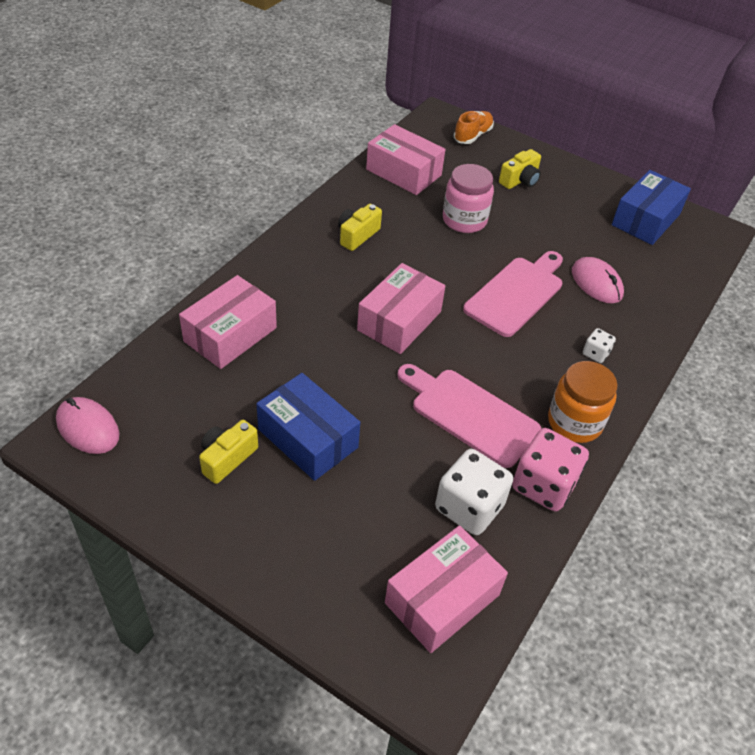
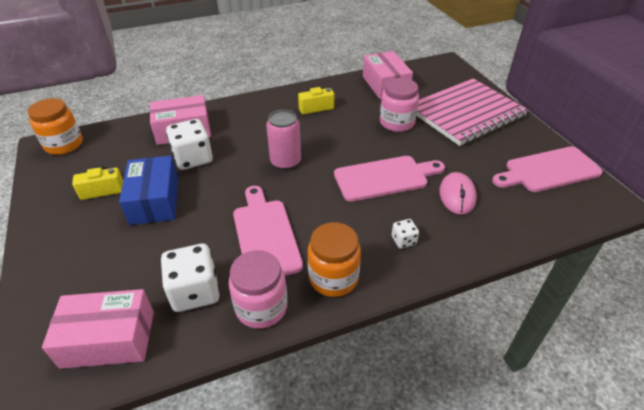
camera: 40 degrees right, 5 degrees down
pink mouse [56,397,119,454] -> orange jar [27,98,83,155]
pink box [357,263,445,354] -> pink can [266,110,301,170]
orange shoe [454,111,494,144] -> none
yellow camera [499,149,541,189] -> pink notebook [417,78,528,146]
pink dice [512,428,589,512] -> pink jar [229,250,288,329]
blue box [612,170,691,245] -> pink cutting board [492,146,603,192]
none -> white dice [166,119,213,170]

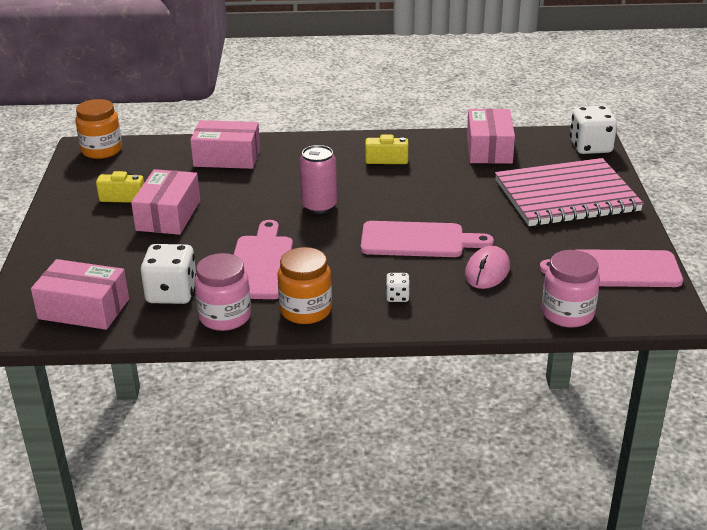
camera: 20 degrees right, 10 degrees down
blue box [119,156,178,225] -> pink box [131,169,200,235]
white dice [166,119,213,170] -> white dice moved to [570,106,617,154]
pink jar [380,78,419,132] -> pink jar moved to [542,250,600,328]

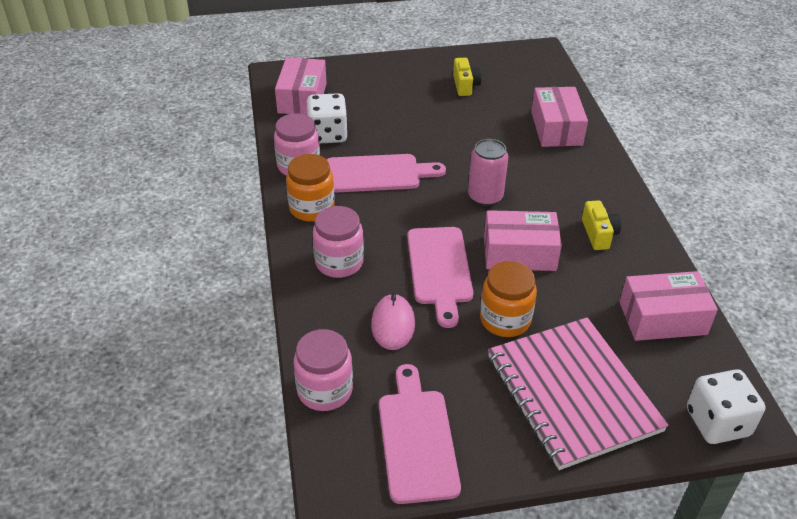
camera: 80 degrees right, 10 degrees up
orange jar [75,99,122,159] -> orange jar moved to [480,261,537,337]
pink box [131,169,200,235] -> pink box moved to [484,210,562,271]
white dice [386,273,410,302] -> pink jar [313,206,364,278]
pink mouse [465,246,510,289] -> pink mouse turned 75 degrees clockwise [371,293,415,350]

